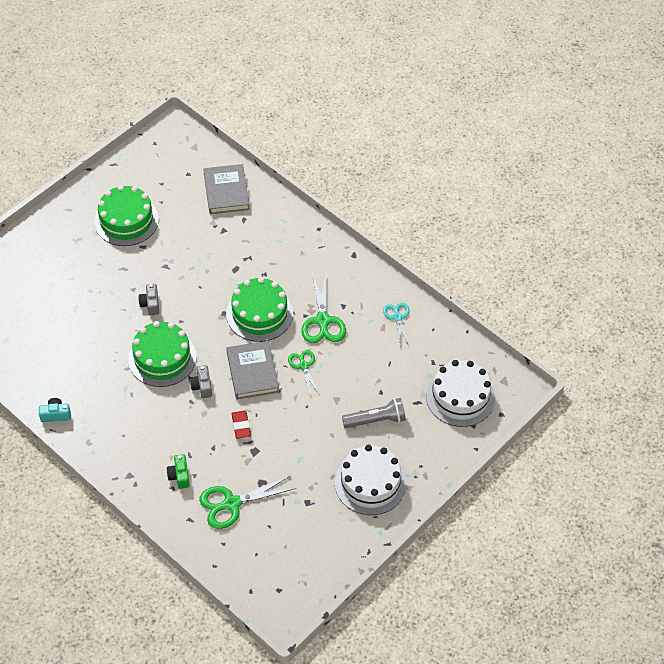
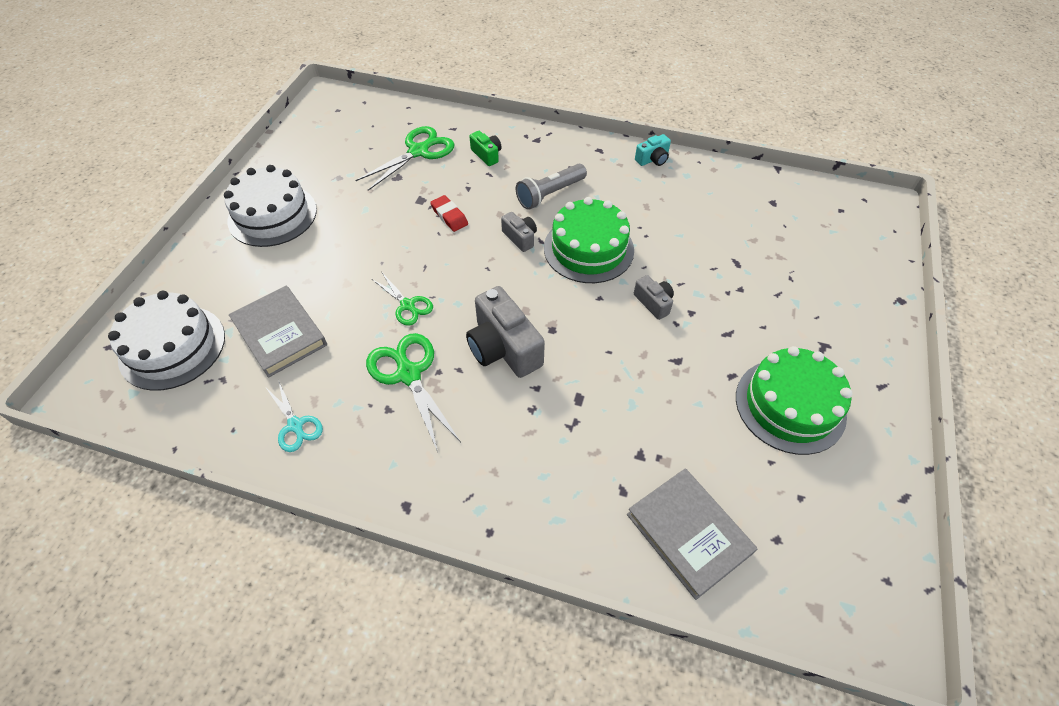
camera: 155 degrees right, 0 degrees up
green cake [226,277,293,342] -> grey camera [466,286,545,378]
grey book [226,341,279,399] -> grey book moved to [229,286,327,378]
grey flashlight [342,398,406,428] -> grey flashlight moved to [516,164,587,210]

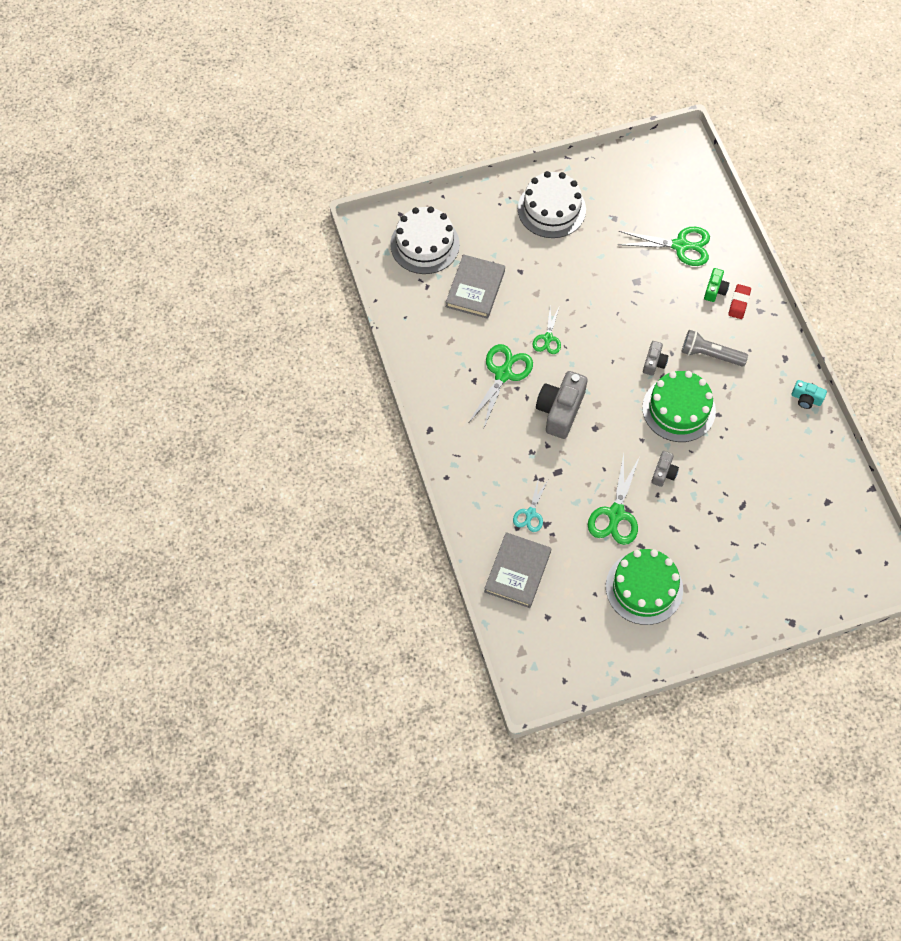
camera: 55 degrees right, 10 degrees up
turquoise scissors [266,380,323,452] -> turquoise scissors moved to [513,477,548,532]
red eraser [430,195,468,232] -> red eraser moved to [728,284,751,319]
none -> green scissors [588,454,640,545]

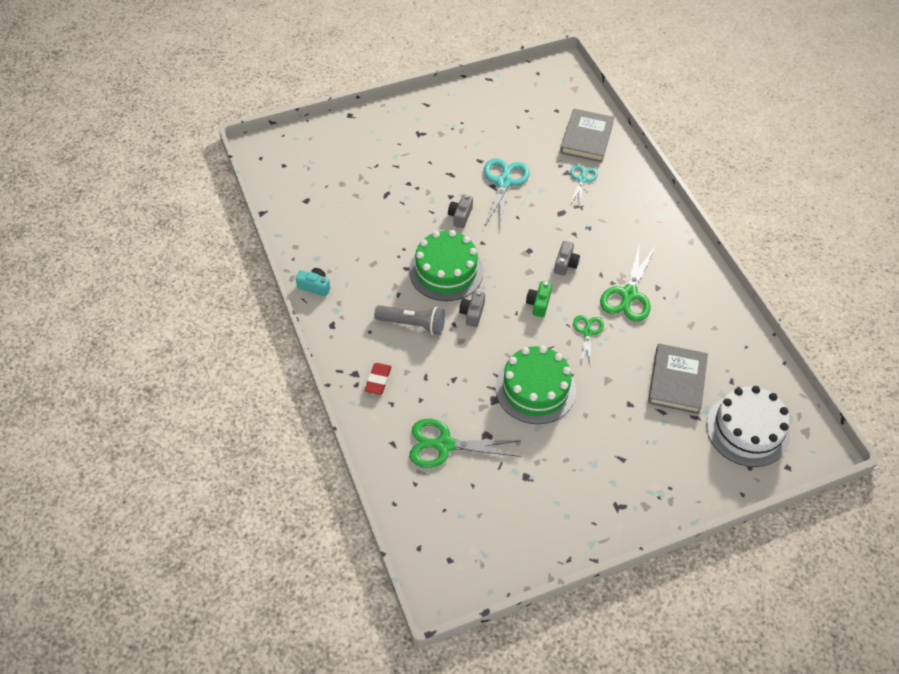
camera: 175 degrees right, 10 degrees down
white cake [518,171,586,238] -> none
grey camera [536,371,587,439] -> grey camera [554,241,580,276], size x0.52
green scissors [588,454,640,545] -> turquoise scissors [484,158,530,228]
green cake [606,549,683,625] -> green cake moved to [495,346,576,424]
green camera [704,268,729,302] -> green camera moved to [526,281,552,317]

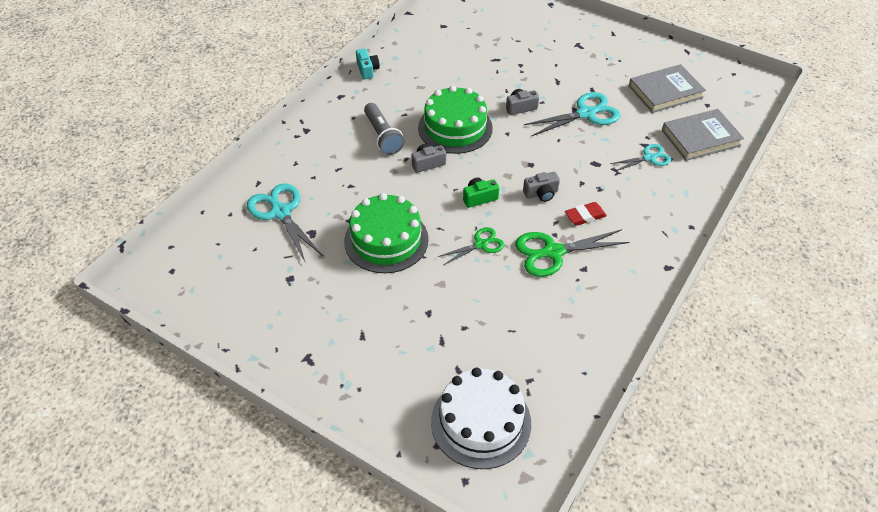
camera: 55 degrees right, 5 degrees down
red eraser [365,363,392,395] -> red eraser moved to [565,202,607,226]
green scissors [409,419,521,468] -> turquoise scissors [247,183,323,263]
grey book [648,344,708,414] -> grey book moved to [629,64,706,113]

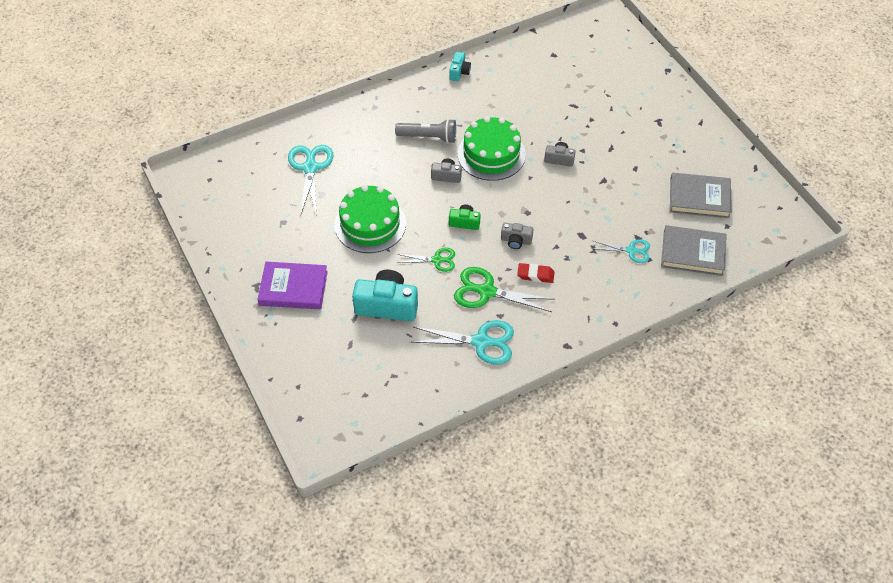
camera: 30 degrees right, 5 degrees up
grey flashlight [364,103,405,155] -> grey flashlight turned 90 degrees counterclockwise [395,119,456,143]
white cake [431,368,531,469] -> none
turquoise scissors [524,92,620,136] -> turquoise scissors moved to [412,320,514,365]
none -> purple book [257,262,328,309]
none -> turquoise camera [352,270,418,321]

